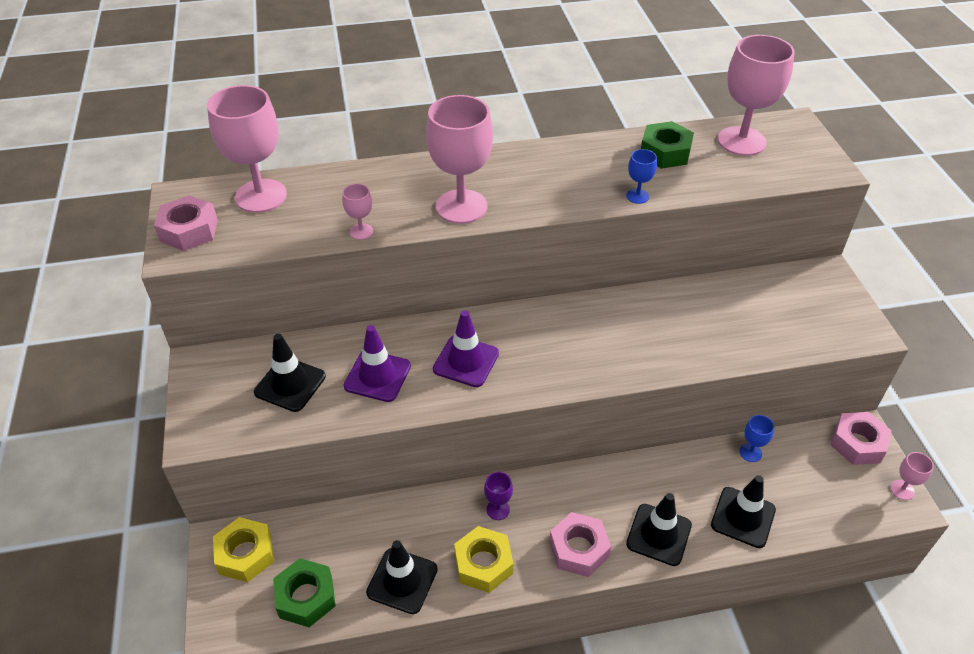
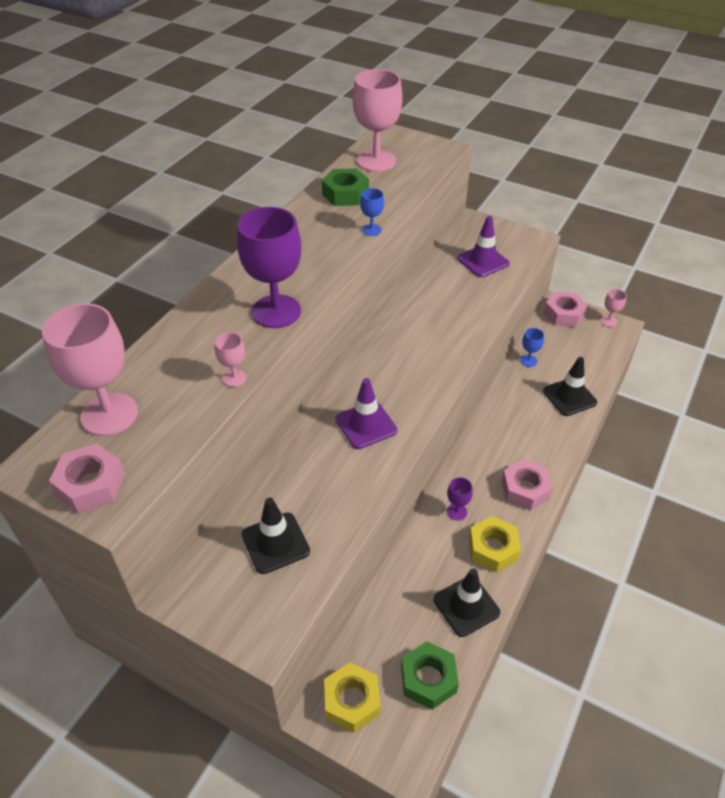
camera: 50 degrees left, 0 degrees up
purple traffic cone [344,325,411,402] -> purple traffic cone moved to [458,216,510,277]
pink goblet [426,95,493,224] -> purple goblet [237,207,301,328]
black traffic cone [626,493,692,566] -> none

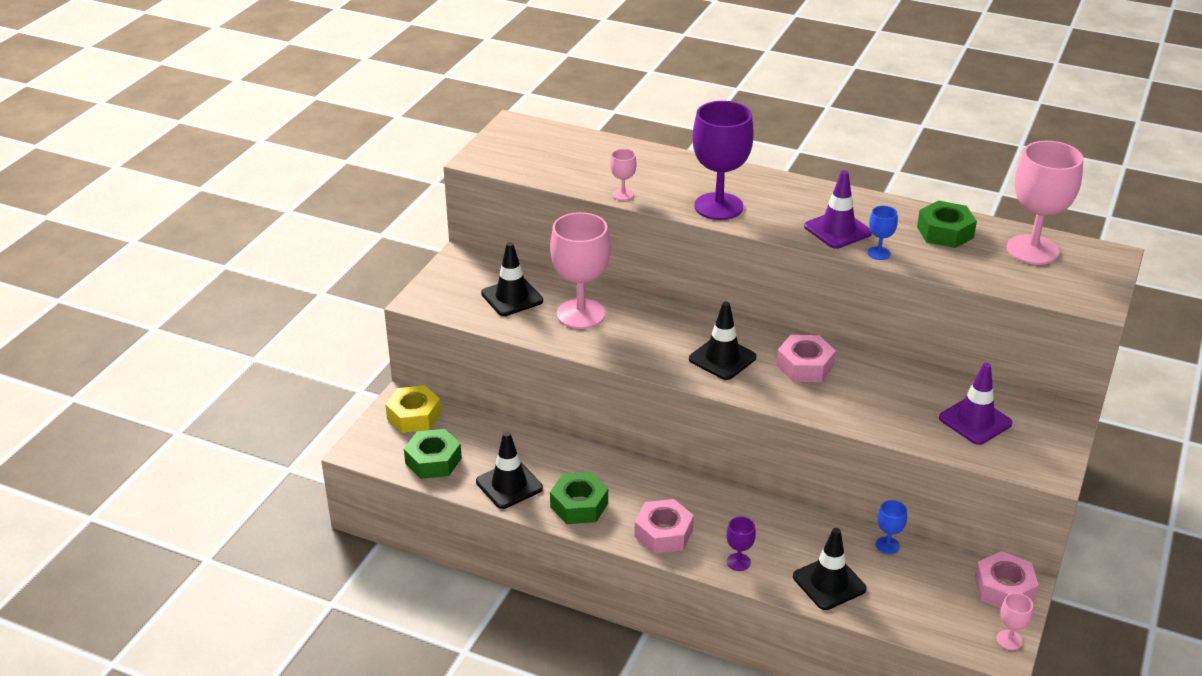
camera: 85 degrees right, 10 degrees down
pink goblet [42,303,138,436] -> pink goblet moved to [550,212,611,329]
pink nut [49,444,125,513] -> pink nut moved to [776,335,836,382]
purple traffic cone [335,378,397,449] -> purple traffic cone moved to [804,170,872,249]
purple goblet [447,477,473,520] -> purple goblet moved to [726,516,756,571]
yellow nut [469,516,521,572] -> green nut [550,472,608,524]
none -> black traffic cone [689,302,756,380]

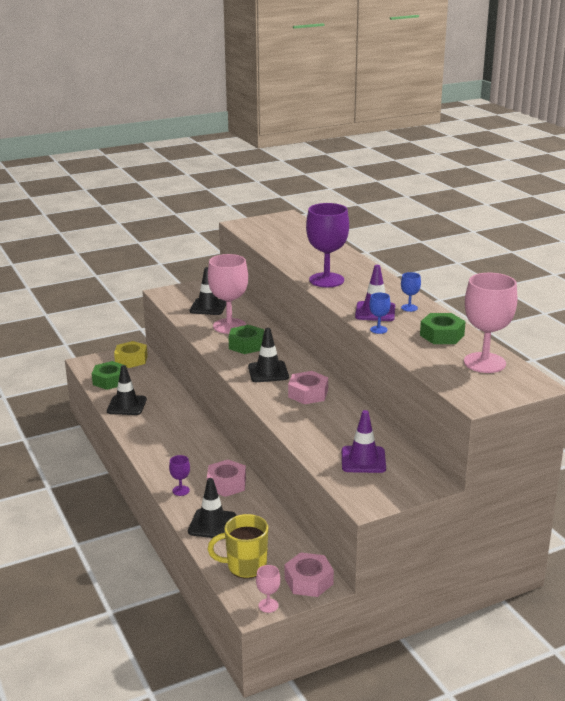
camera: 40 degrees right, 10 degrees down
green nut [550,472,608,524] -> green nut moved to [229,325,264,354]
pink goblet [610,149,637,200] -> none
pink nut [634,499,694,554] -> pink nut moved to [207,460,246,497]
blue goblet [876,500,907,554] -> blue goblet moved to [401,272,421,312]
none -> yellow mug [208,514,268,579]

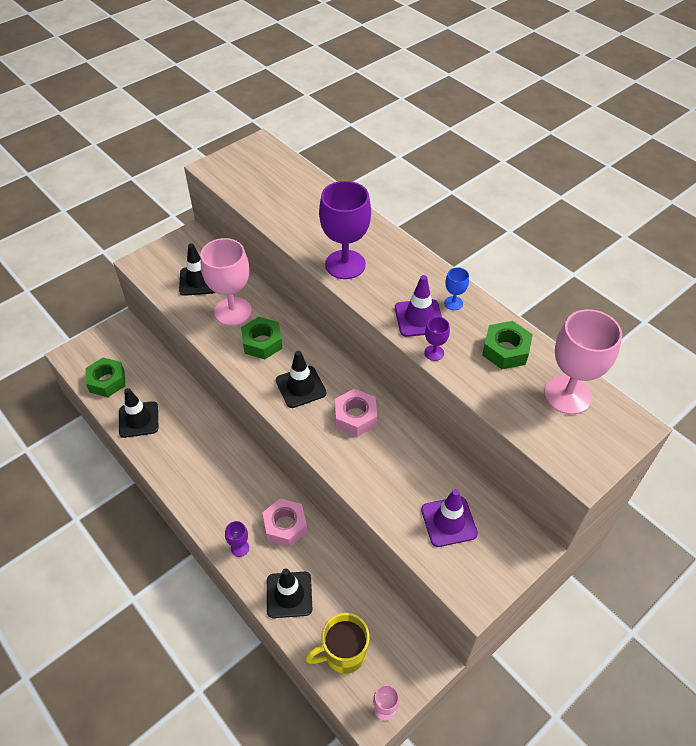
camera: 15 degrees left, 25 degrees up
yellow nut [114,341,148,368] -> none
pink nut [285,552,334,597] -> none
blue goblet [369,293,391,334] -> purple goblet [424,317,450,361]

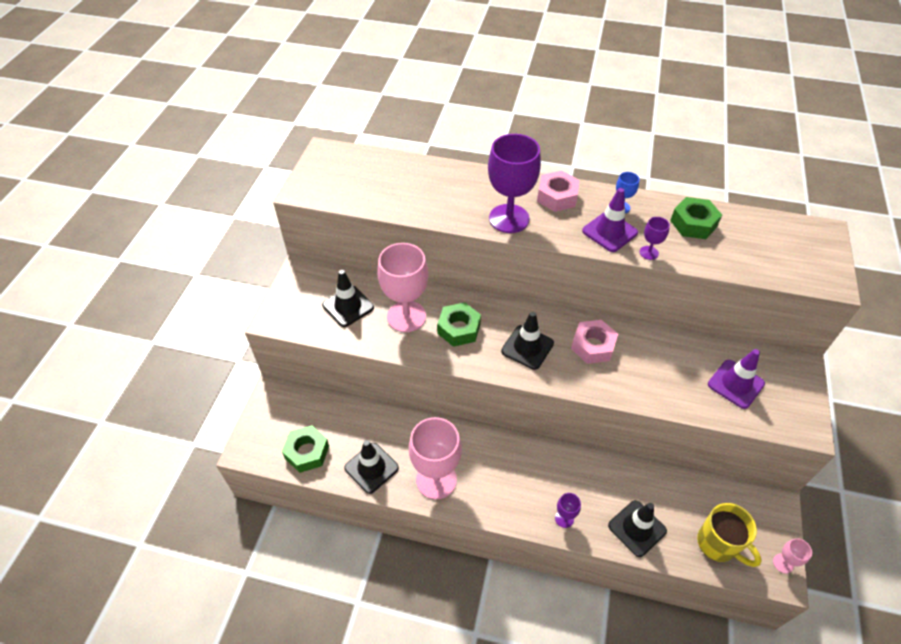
camera: 35 degrees left, 0 degrees up
pink nut [262,498,307,547] -> pink nut moved to [537,170,580,212]
yellow mug [305,613,370,674] -> yellow mug turned 75 degrees counterclockwise [697,503,762,567]
pink goblet [544,309,622,415] -> pink goblet moved to [409,417,462,499]

